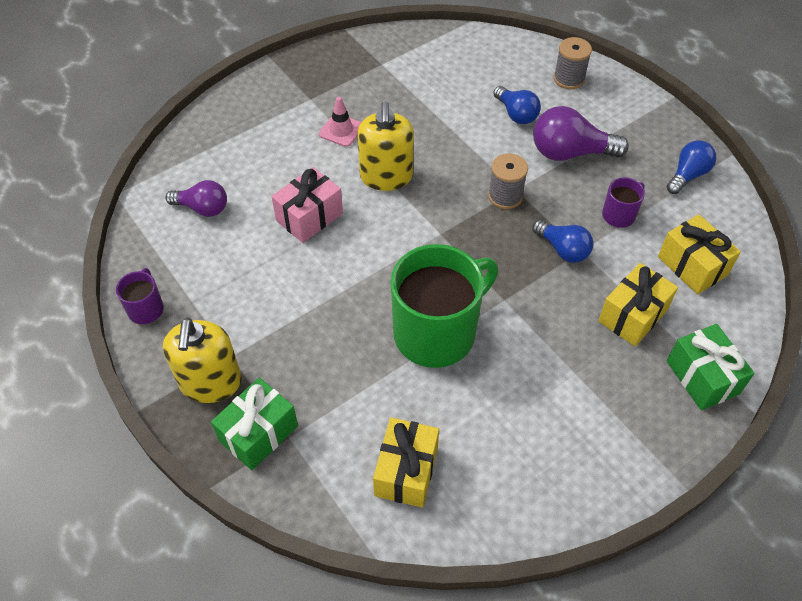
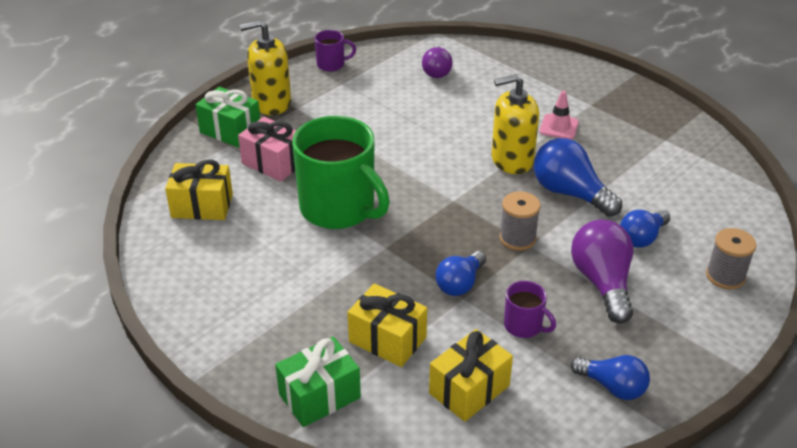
camera: 80 degrees right, 15 degrees down
pink gift [271,167,343,243] -> pink gift moved to [238,117,296,182]
none -> blue light bulb [534,138,622,217]

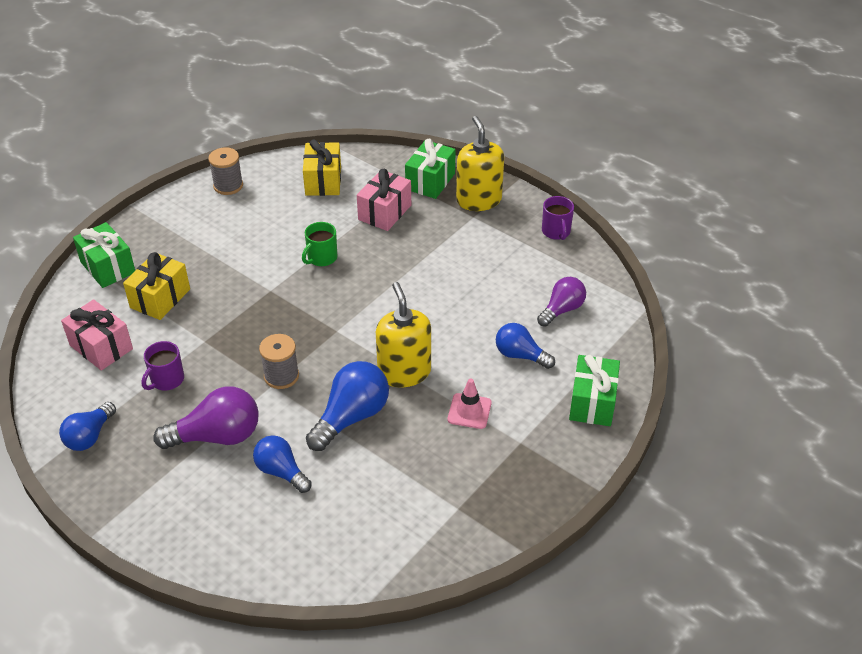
camera: 85 degrees right, 5 degrees up
green mug [292,116,390,229] -> green mug [302,222,337,266], size x0.45
purple light bulb [422,46,453,78] -> purple light bulb turned 135 degrees clockwise [537,277,586,327]
yellow gift [429,329,513,422] -> pink gift [61,299,133,371]
blue light bulb [435,251,486,296] -> blue light bulb moved to [496,323,555,369]
grey spool [706,228,757,289] -> grey spool moved to [208,147,243,195]
none -> green gift [569,355,620,426]

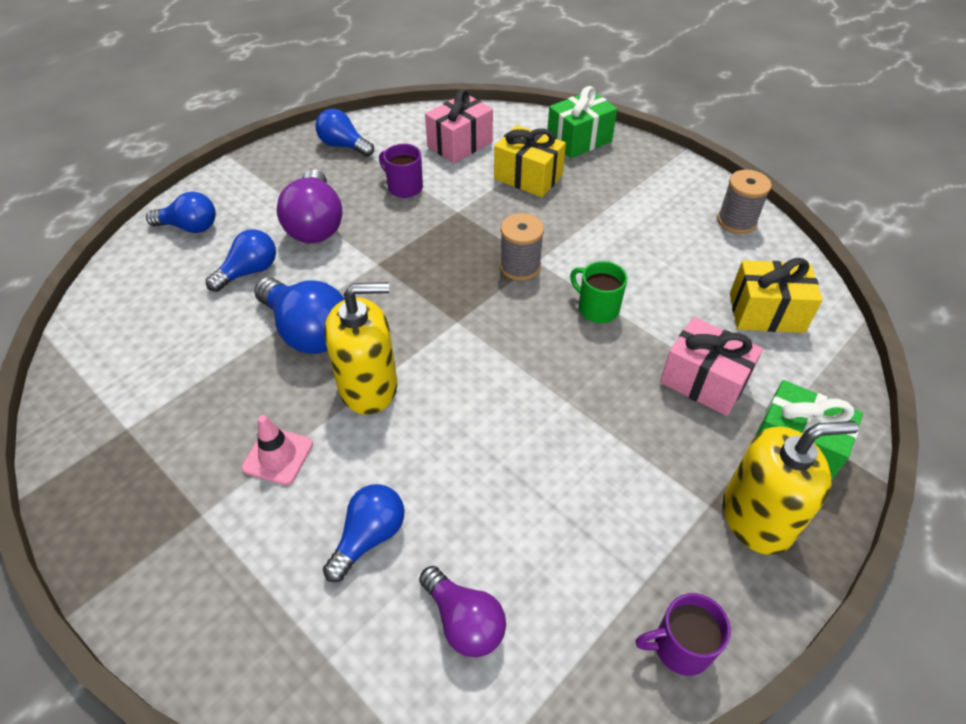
camera: 95 degrees right, 5 degrees up
grey spool [259,334,299,389] -> grey spool moved to [500,213,544,281]
green gift [569,355,620,426] -> none
none -> blue light bulb [146,192,216,233]

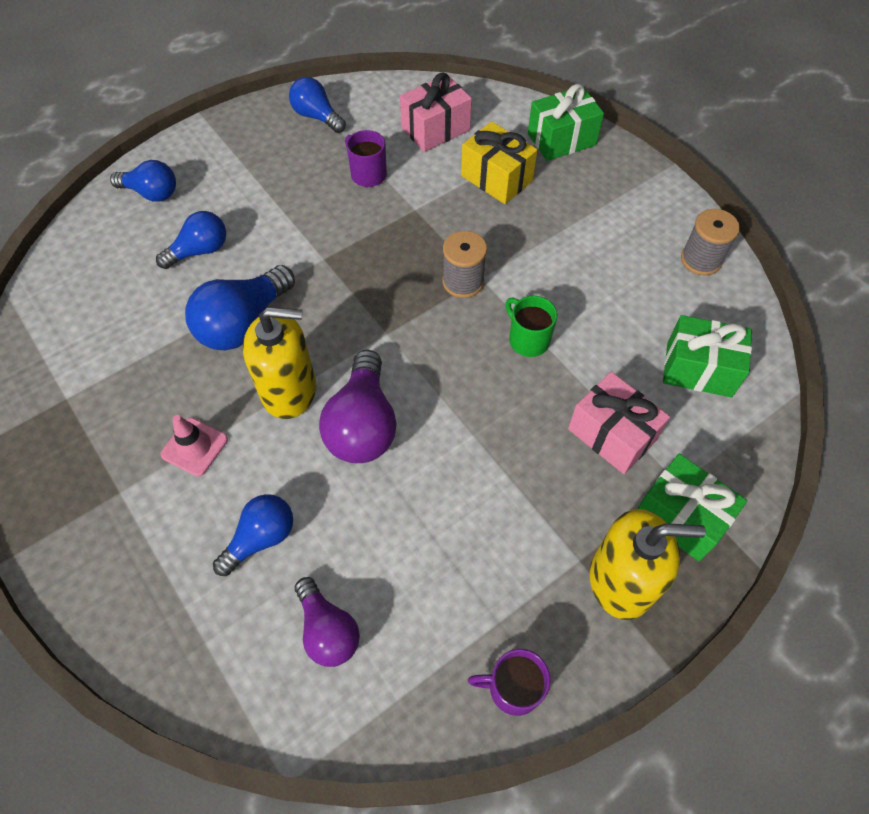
camera: 10 degrees right, 10 degrees up
blue light bulb [254,277,345,354] -> blue light bulb turned 75 degrees clockwise [185,265,295,351]
purple light bulb [277,169,342,243] -> purple light bulb moved to [319,350,397,463]
yellow gift [730,258,823,333] -> green gift [663,315,752,397]

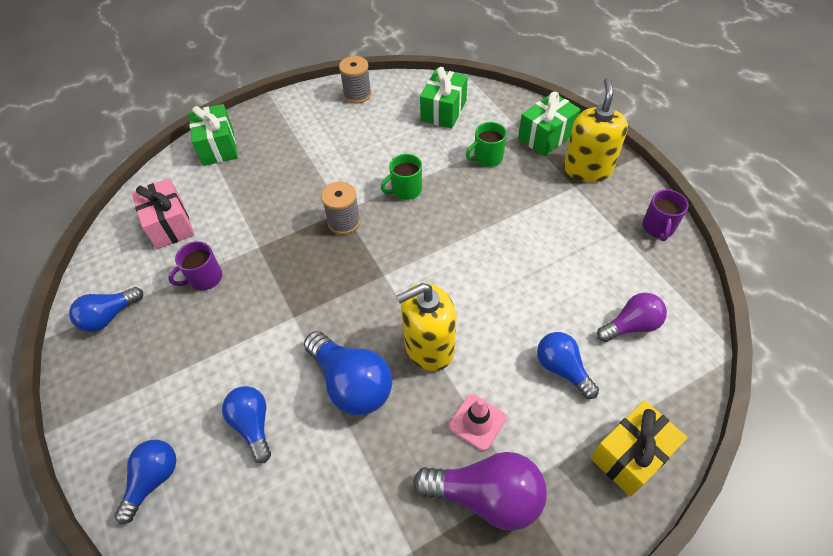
camera: 80 degrees left, 5 degrees down
yellow soap dispenser [243,307,316,419] -> yellow soap dispenser turned 120 degrees counterclockwise [396,283,456,371]
purple light bulb [319,350,397,463] -> purple light bulb moved to [413,452,547,531]
yellow gift [461,121,537,204] -> yellow gift moved to [590,400,688,497]
pink gift [568,372,670,474] -> green mug [466,122,507,167]

